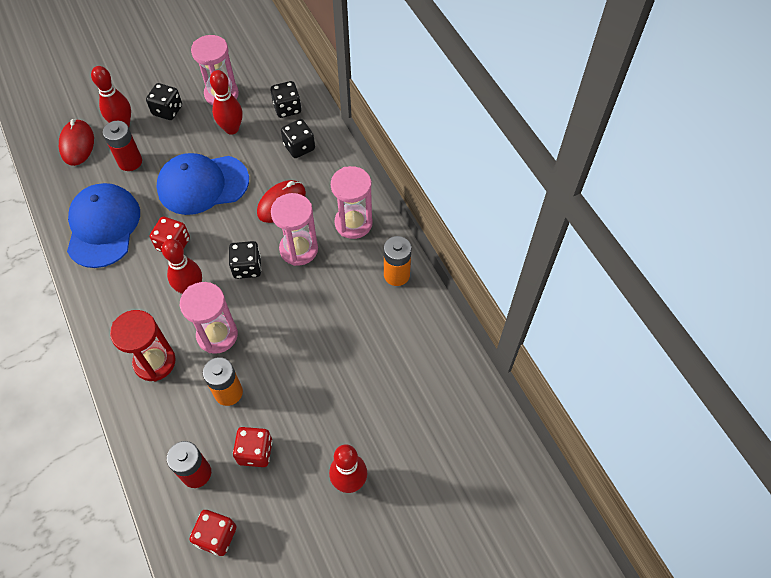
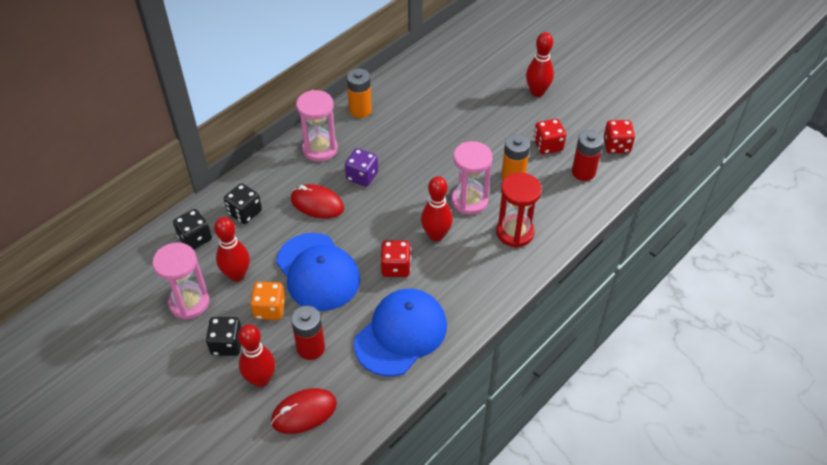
camera: 110 degrees left, 10 degrees down
blue cap [67,183,140,268] -> blue cap turned 150 degrees clockwise [354,289,447,376]
black dice [229,241,261,279] -> none
pink hourglass [271,193,318,266] -> purple dice [345,148,378,187]
none -> orange dice [250,282,285,320]

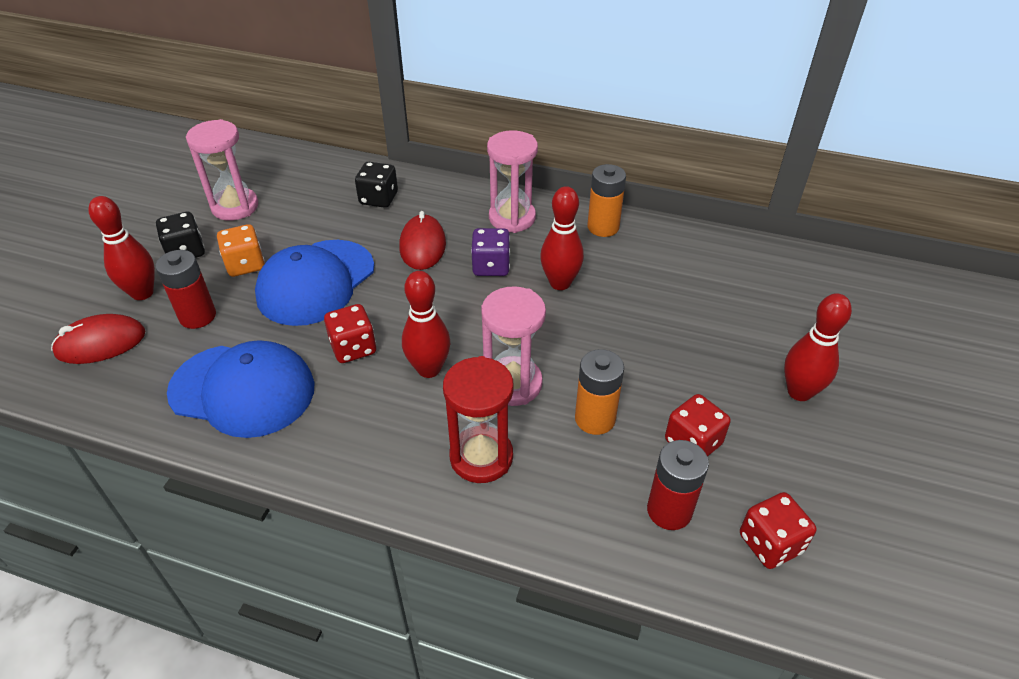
camera: 65 degrees right, 5 degrees down
black dice [173,209,212,250] -> none
red bowling pin [214,217,250,282] -> red bowling pin moved to [540,186,584,290]
red mouse [271,388,337,434] -> red mouse turned 60 degrees counterclockwise [51,314,145,364]

